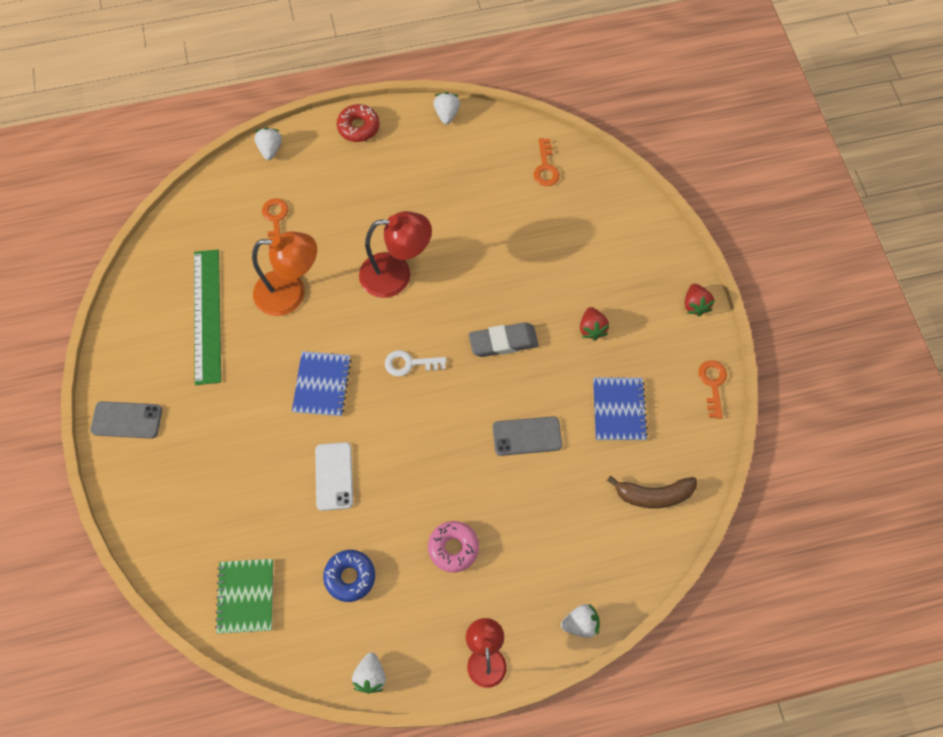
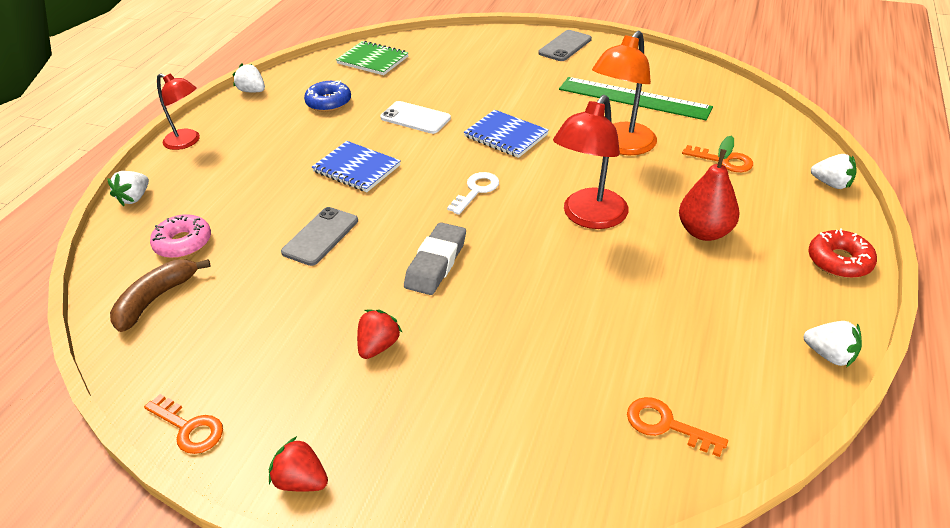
camera: 125 degrees right, 25 degrees down
pink donut [428,521,479,572] -> pink donut moved to [150,214,211,258]
red strawberry [580,307,610,341] -> red strawberry turned 90 degrees clockwise [357,309,402,359]
blue notebook [593,377,648,440] -> blue notebook moved to [312,141,401,192]
none -> red pear [679,136,740,241]

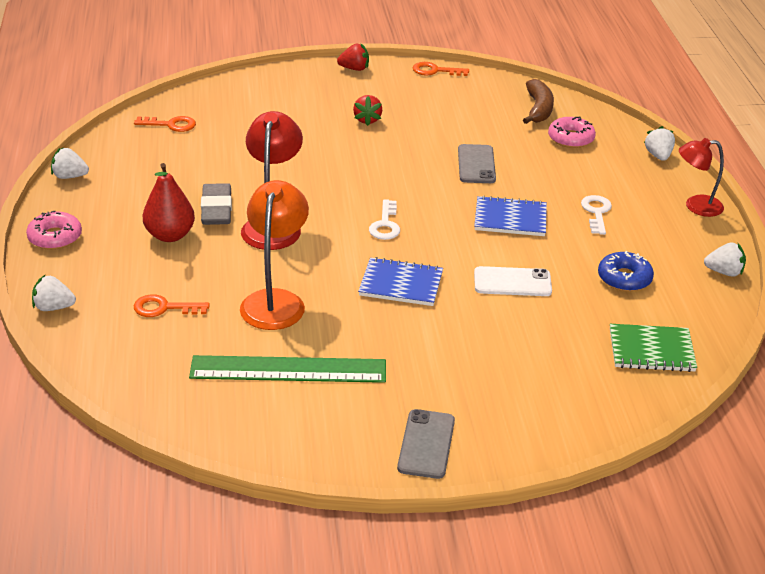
camera: 150 degrees right, 5 degrees down
grey eraser [404,222,466,295] -> grey eraser moved to [201,183,232,225]
red donut [808,228,877,278] -> pink donut [26,211,82,250]
none -> white key [581,195,612,235]

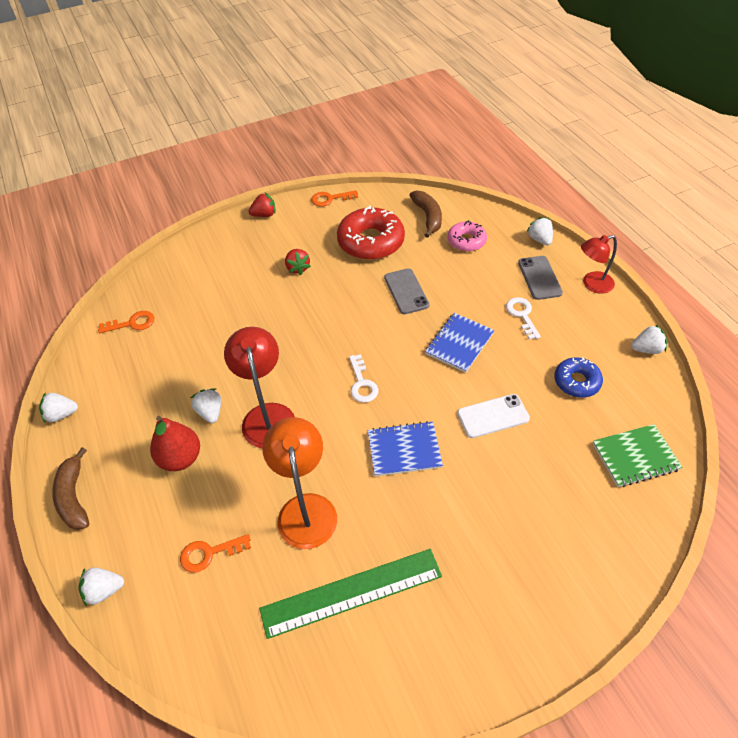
camera: 15 degrees left, 15 degrees up
pink donut [26,211,82,250] -> brown banana [52,447,89,530]
grey eraser [201,183,232,225] -> white strawberry [191,388,221,423]
grey phone [397,409,455,479] -> grey phone moved to [518,256,563,300]
blue notebook [474,195,547,236] -> blue notebook turned 45 degrees counterclockwise [425,313,494,373]
none -> red donut [337,205,405,260]

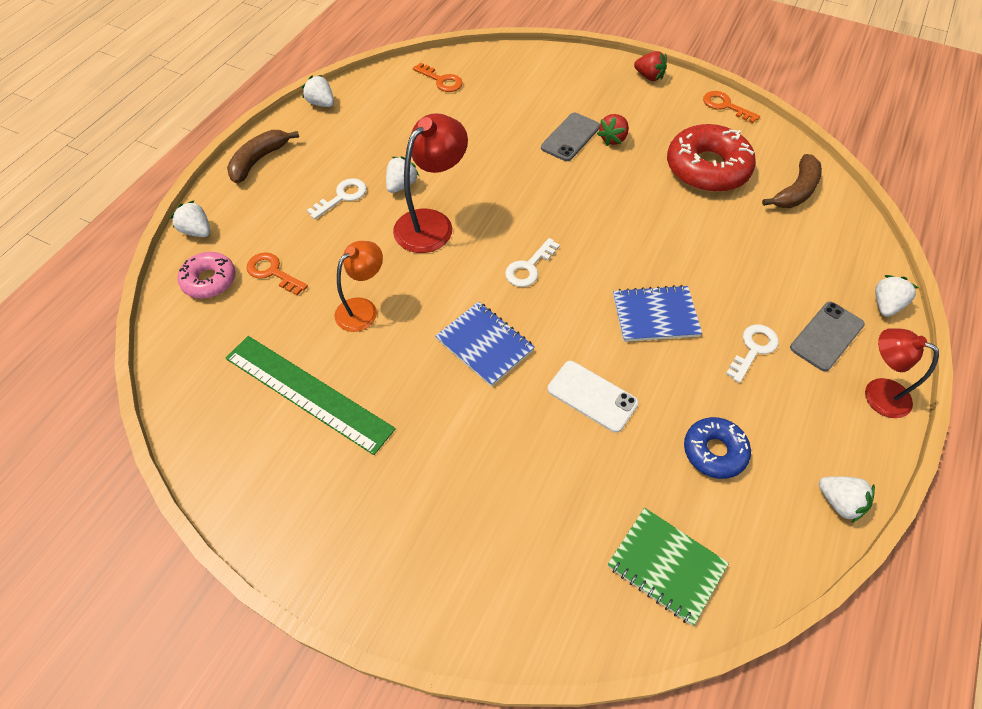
camera: 50 degrees right, 5 degrees up
red pear [150,416,200,471] -> white key [307,178,366,219]
orange lamp [262,417,337,549] -> orange lamp [334,241,383,332], size x0.66
grey phone [384,268,429,314] -> grey phone moved to [541,113,600,161]
pink donut [448,220,487,252] -> pink donut moved to [178,252,236,299]

